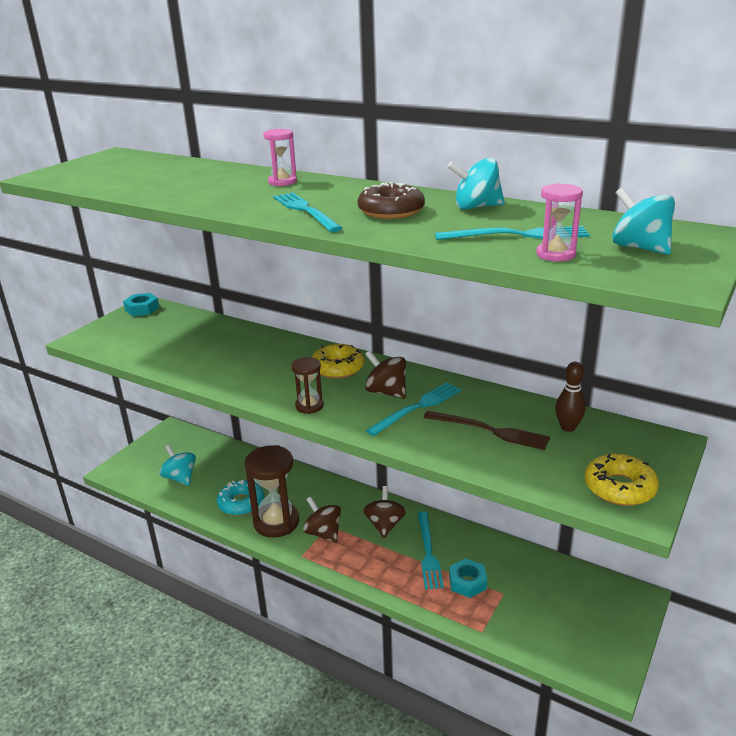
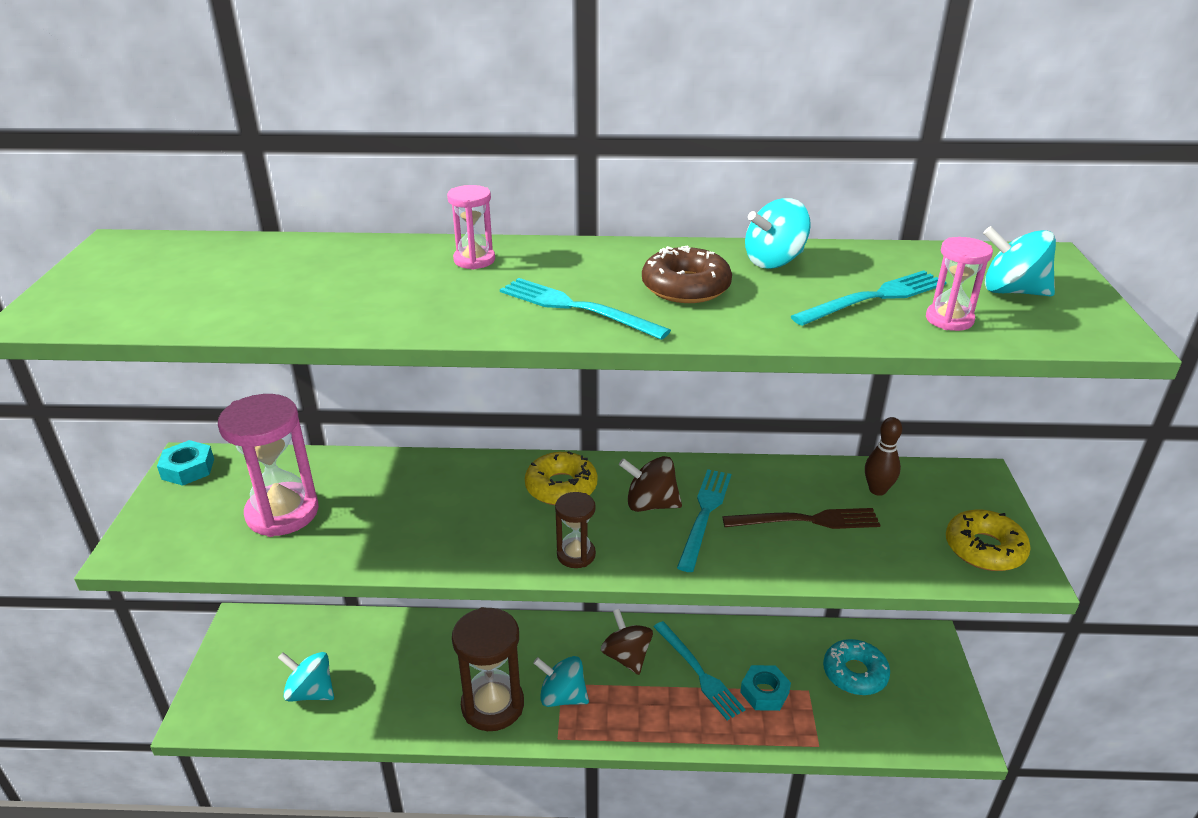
camera: 30 degrees left, 5 degrees up
turquoise donut [217,480,264,516] -> turquoise donut moved to [823,639,890,695]
brown spinning top [303,497,341,543] -> turquoise spinning top [533,656,589,707]
none -> pink hourglass [218,394,319,537]

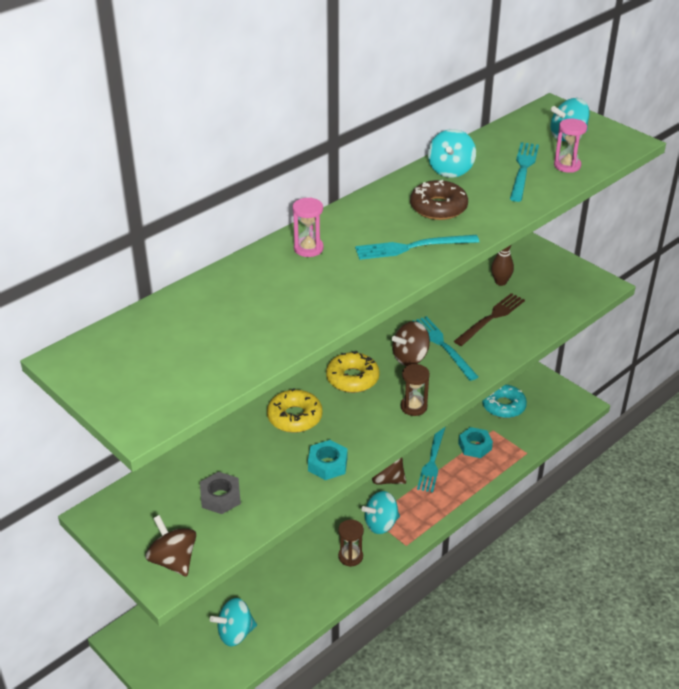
camera: 45 degrees left, 5 degrees up
turquoise nut [157,440,214,486] -> turquoise nut moved to [308,440,348,480]
pink hourglass [218,394,319,537] -> grey nut [200,472,241,514]
brown hourglass [452,607,524,731] -> brown hourglass [338,520,364,567], size x0.52
turquoise fork [654,621,745,720] -> turquoise fork turned 90 degrees clockwise [417,427,445,492]
yellow donut [946,510,1031,571] -> yellow donut moved to [267,388,323,433]
none -> brown spinning top [146,515,196,577]

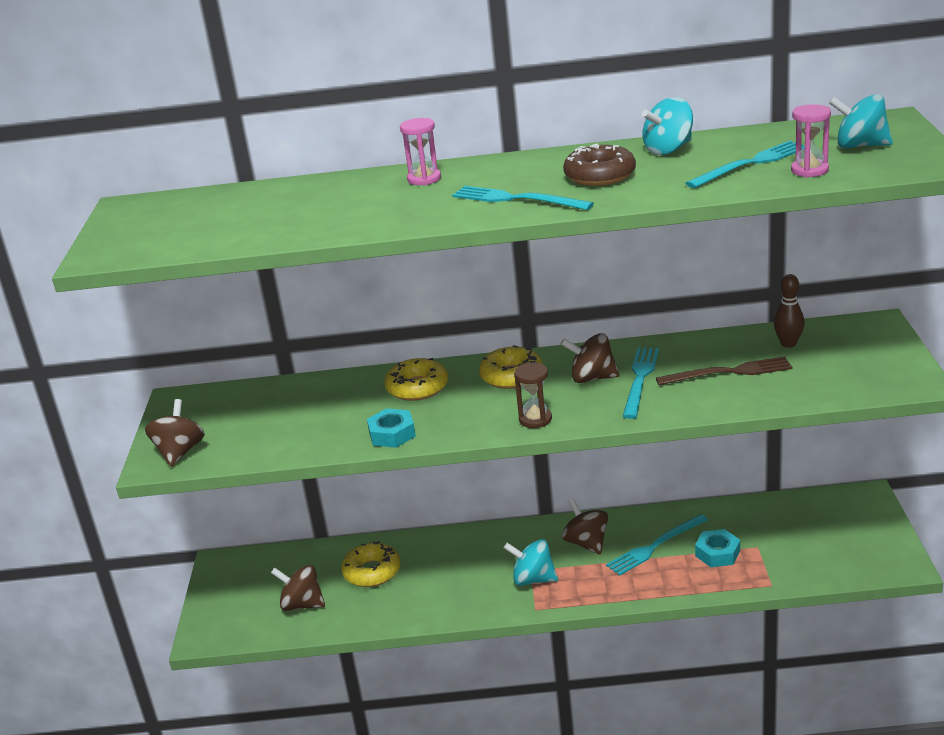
camera: 45 degrees right, 10 degrees down
grey nut [200,472,241,514] -> none
turquoise spinning top [210,598,257,647] -> brown spinning top [271,565,325,611]
brown hourglass [338,520,364,567] -> none
turquoise donut [482,384,527,418] -> none
none -> yellow donut [341,541,401,587]

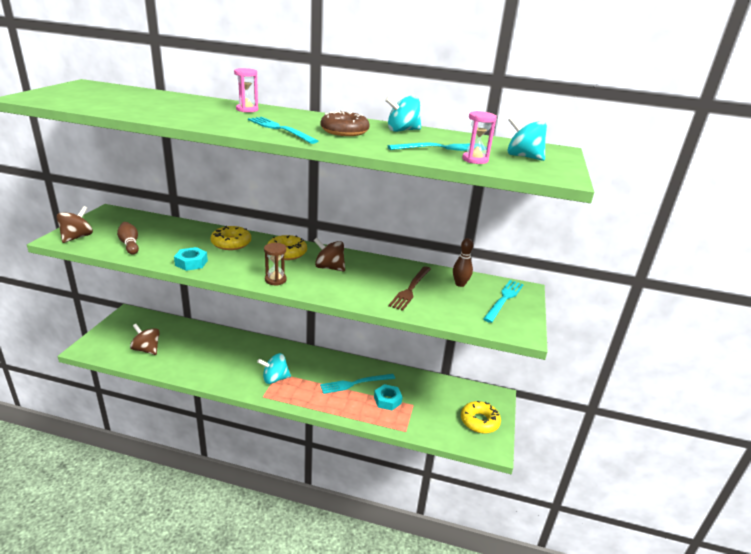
camera: 10 degrees right, 0 degrees up
yellow donut [341,541,401,587] -> yellow donut moved to [461,401,501,433]
turquoise spinning top [504,539,558,586] -> turquoise spinning top turned 45 degrees counterclockwise [257,353,291,384]
brown spinning top [562,499,608,555] -> none
turquoise fork [623,348,659,419] -> turquoise fork moved to [483,280,524,323]
brown fork [656,356,792,385] -> brown fork turned 105 degrees clockwise [388,266,431,311]
none -> brown bowling pin [117,222,139,255]

